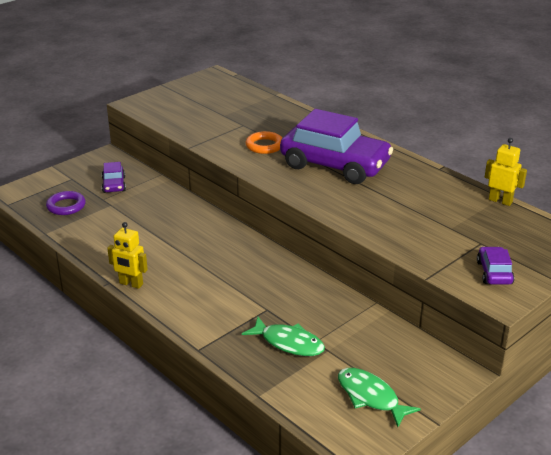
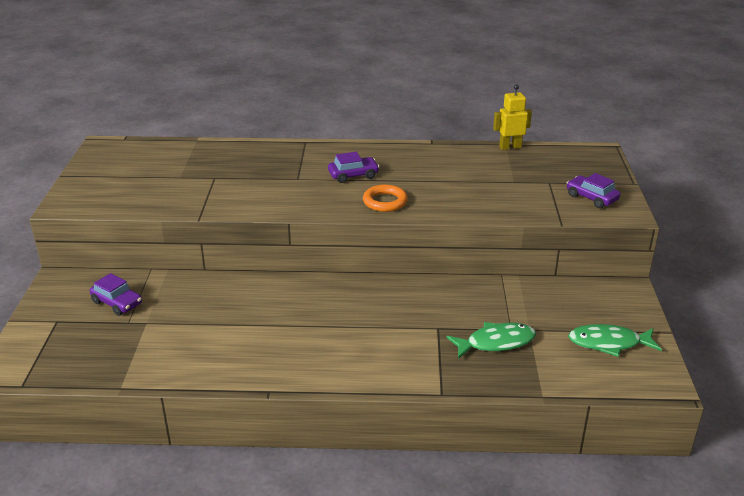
camera: 45 degrees left, 0 degrees up
purple ring [46,191,86,215] -> none
yellow robot [107,222,148,289] -> none
orange ring [246,131,282,154] -> orange ring moved to [363,185,408,212]
purple car [280,109,393,184] -> purple car [328,152,379,183], size x0.43

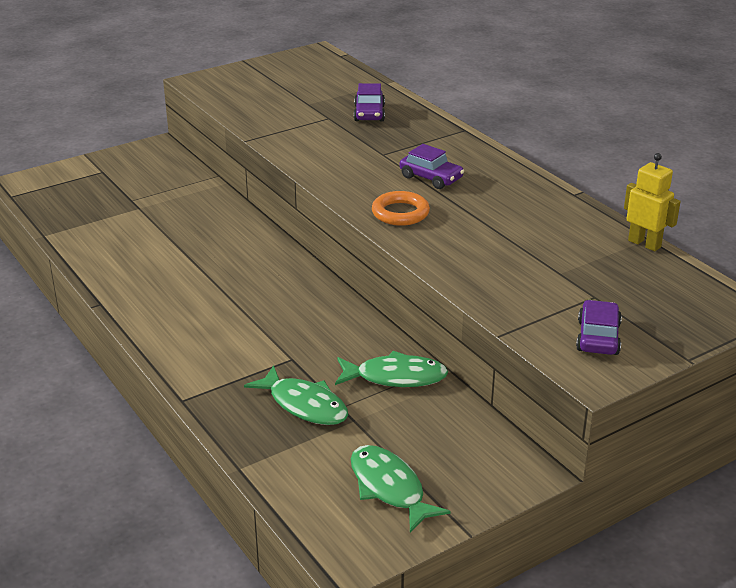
camera: 55 degrees right, 0 degrees up
purple car [90,273,142,316] -> purple car moved to [354,83,385,121]
none -> green fish [335,351,448,387]

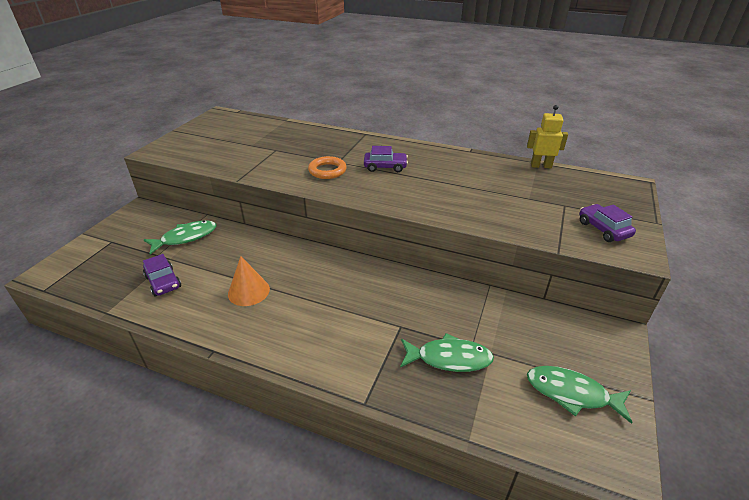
camera: 35 degrees left, 5 degrees up
green fish [335,351,448,387] -> green fish moved to [144,220,216,255]
purple car [354,83,385,121] -> purple car moved to [143,254,181,296]
orange ring [372,191,430,226] -> orange ring moved to [308,156,347,179]
none -> orange cone [228,256,270,306]

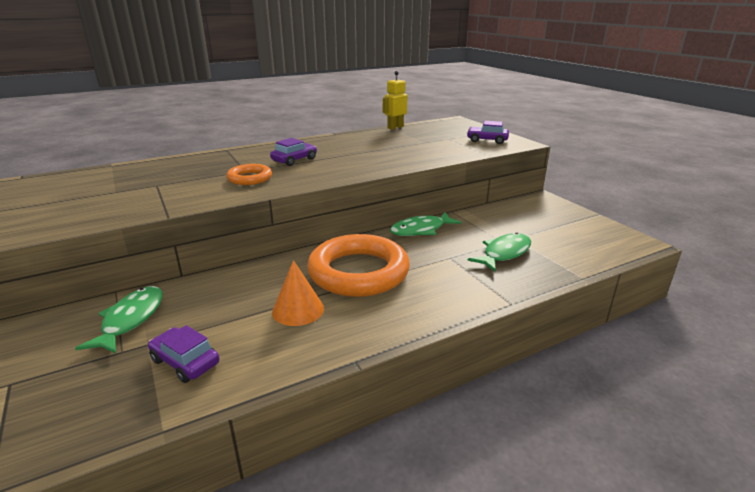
camera: 50 degrees left, 10 degrees down
purple car [143,254,181,296] -> purple car turned 150 degrees counterclockwise [148,325,219,383]
green fish [527,366,633,424] -> green fish moved to [390,212,462,236]
none -> orange ring [307,234,410,297]

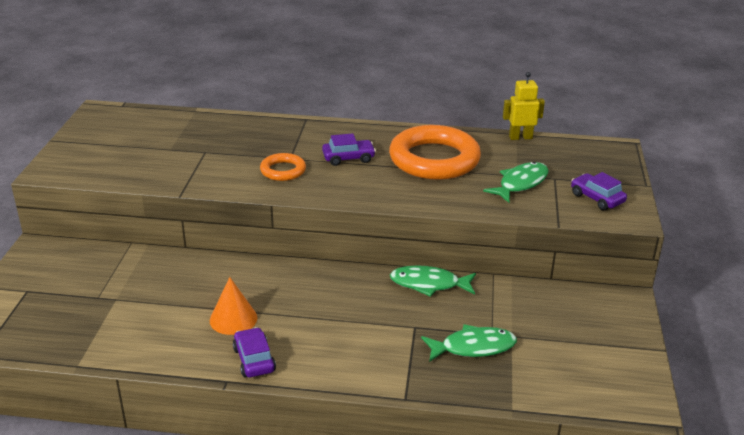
camera: 35 degrees right, 5 degrees up
green fish [75,286,163,353] -> green fish moved to [483,162,549,203]
purple car [148,325,219,383] -> purple car moved to [233,327,276,377]
orange ring [307,234,410,297] -> orange ring moved to [389,125,481,180]

